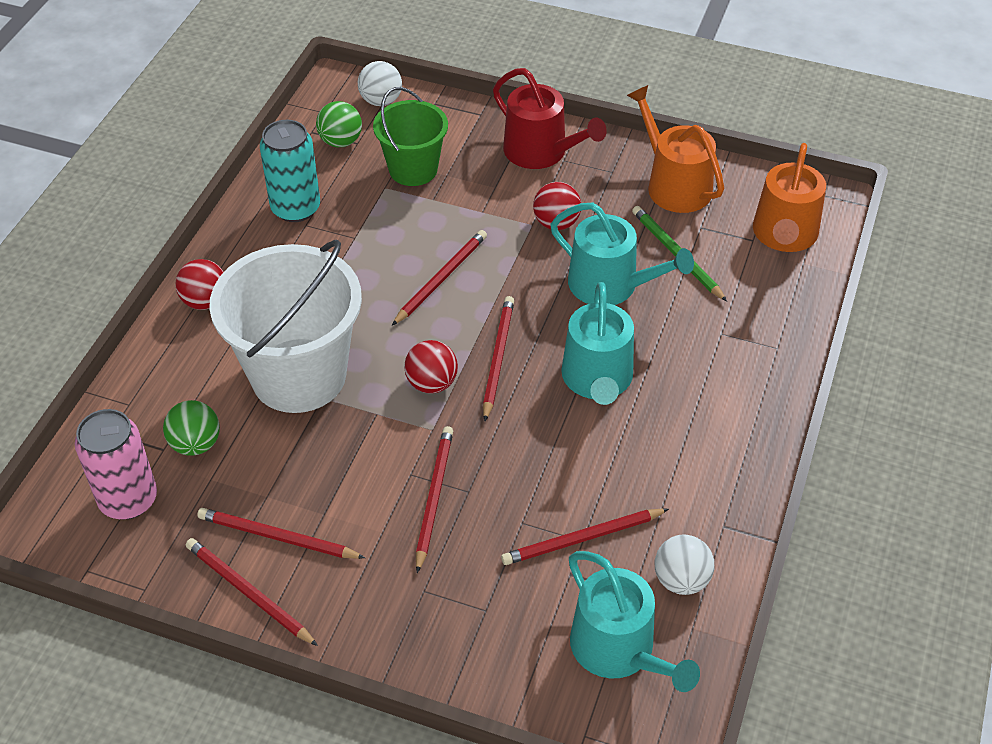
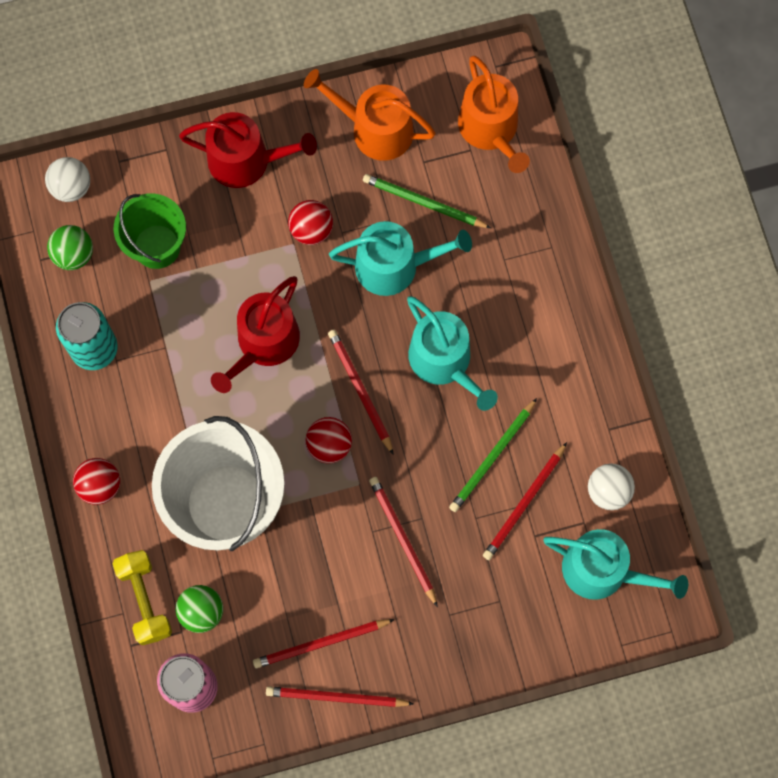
camera: 35 degrees left, 25 degrees up
red pencil [392,230,487,325] -> red watering can [211,276,300,393]
none -> yellow dumbbell [113,550,172,645]
none -> green pencil [449,398,537,512]

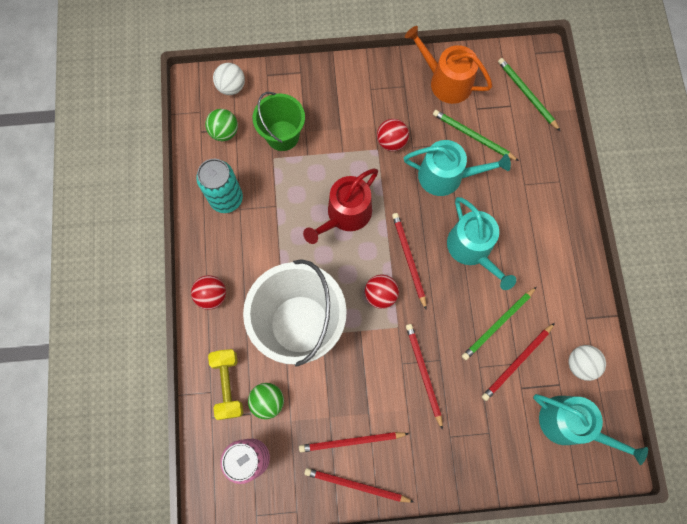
camera: 10 degrees right, 0 degrees up
red watering can [179,112,317,188] -> none
orange watering can [458,56,530,173] -> green pencil [498,58,560,131]

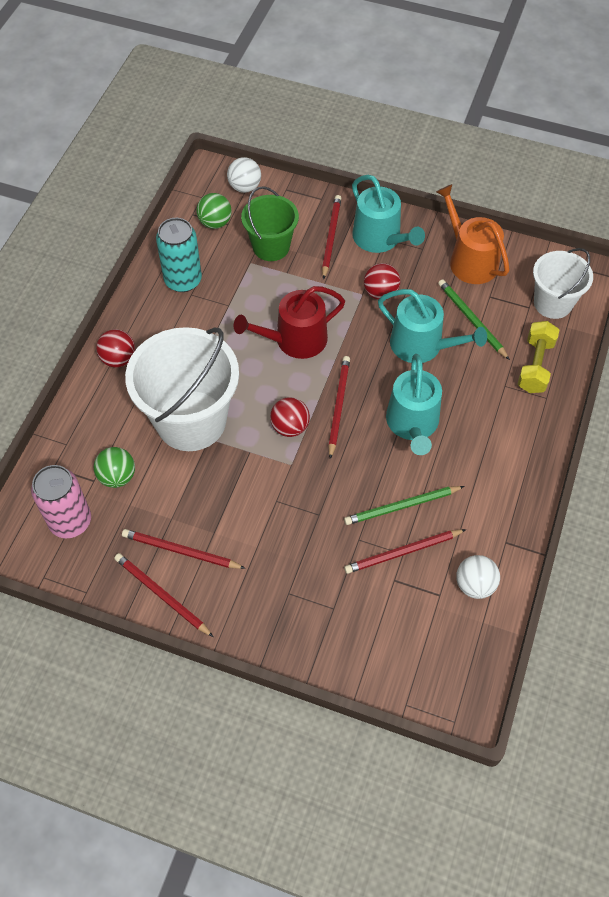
camera: 25 degrees right, 15 degrees down
yellow dumbbell [208,349,243,420] -> yellow dumbbell moved to [518,321,559,393]
red pencil [406,324,443,430] -> red pencil moved to [322,195,341,280]
green pencil [498,58,560,131] -> white bucket [533,248,593,319]
turquoise watering can [533,394,648,465] -> turquoise watering can moved to [352,175,425,253]

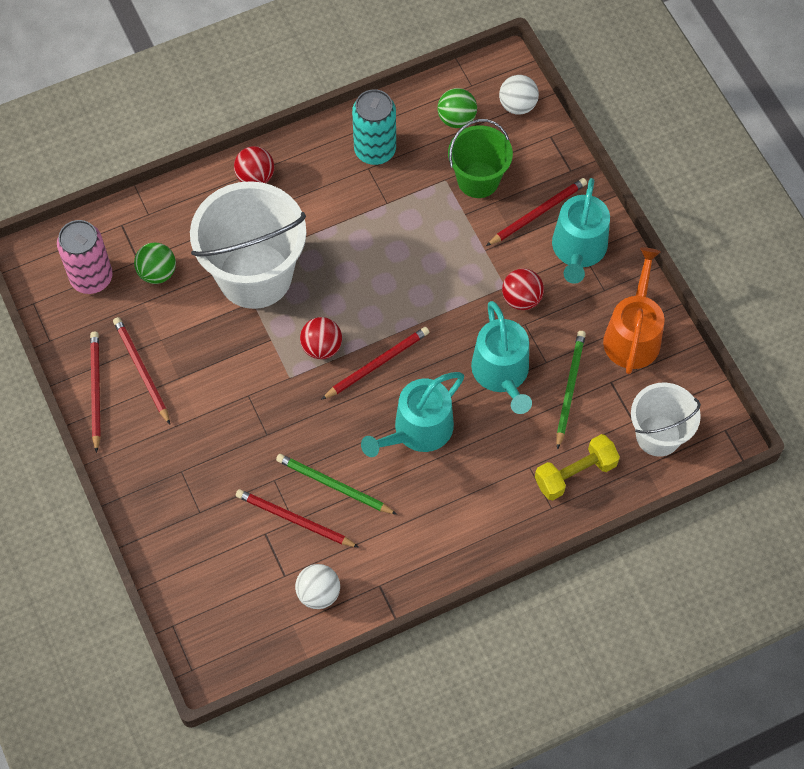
camera: 45 degrees right, 5 degrees up
red watering can [234,286,345,359] -> none

